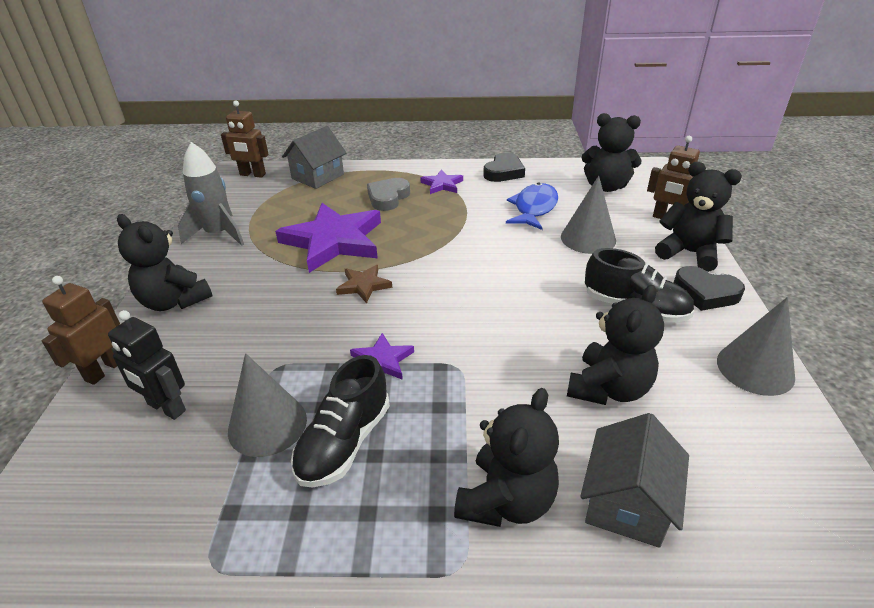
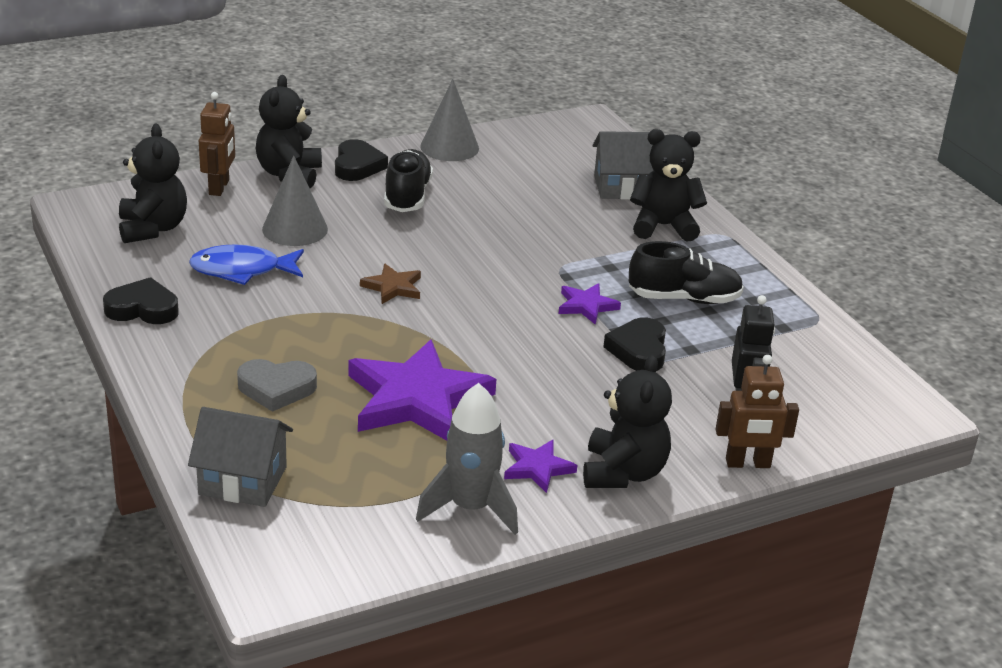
camera: 120 degrees left, 5 degrees down
brown robot [221,101,269,178] -> none
grey cone [228,353,307,457] -> none
brown star [336,265,392,303] -> brown star moved to [360,264,421,304]
purple star [421,170,463,194] -> purple star moved to [504,440,577,493]
black teddy bear [567,285,664,405] -> none
none -> black heart [603,317,666,371]

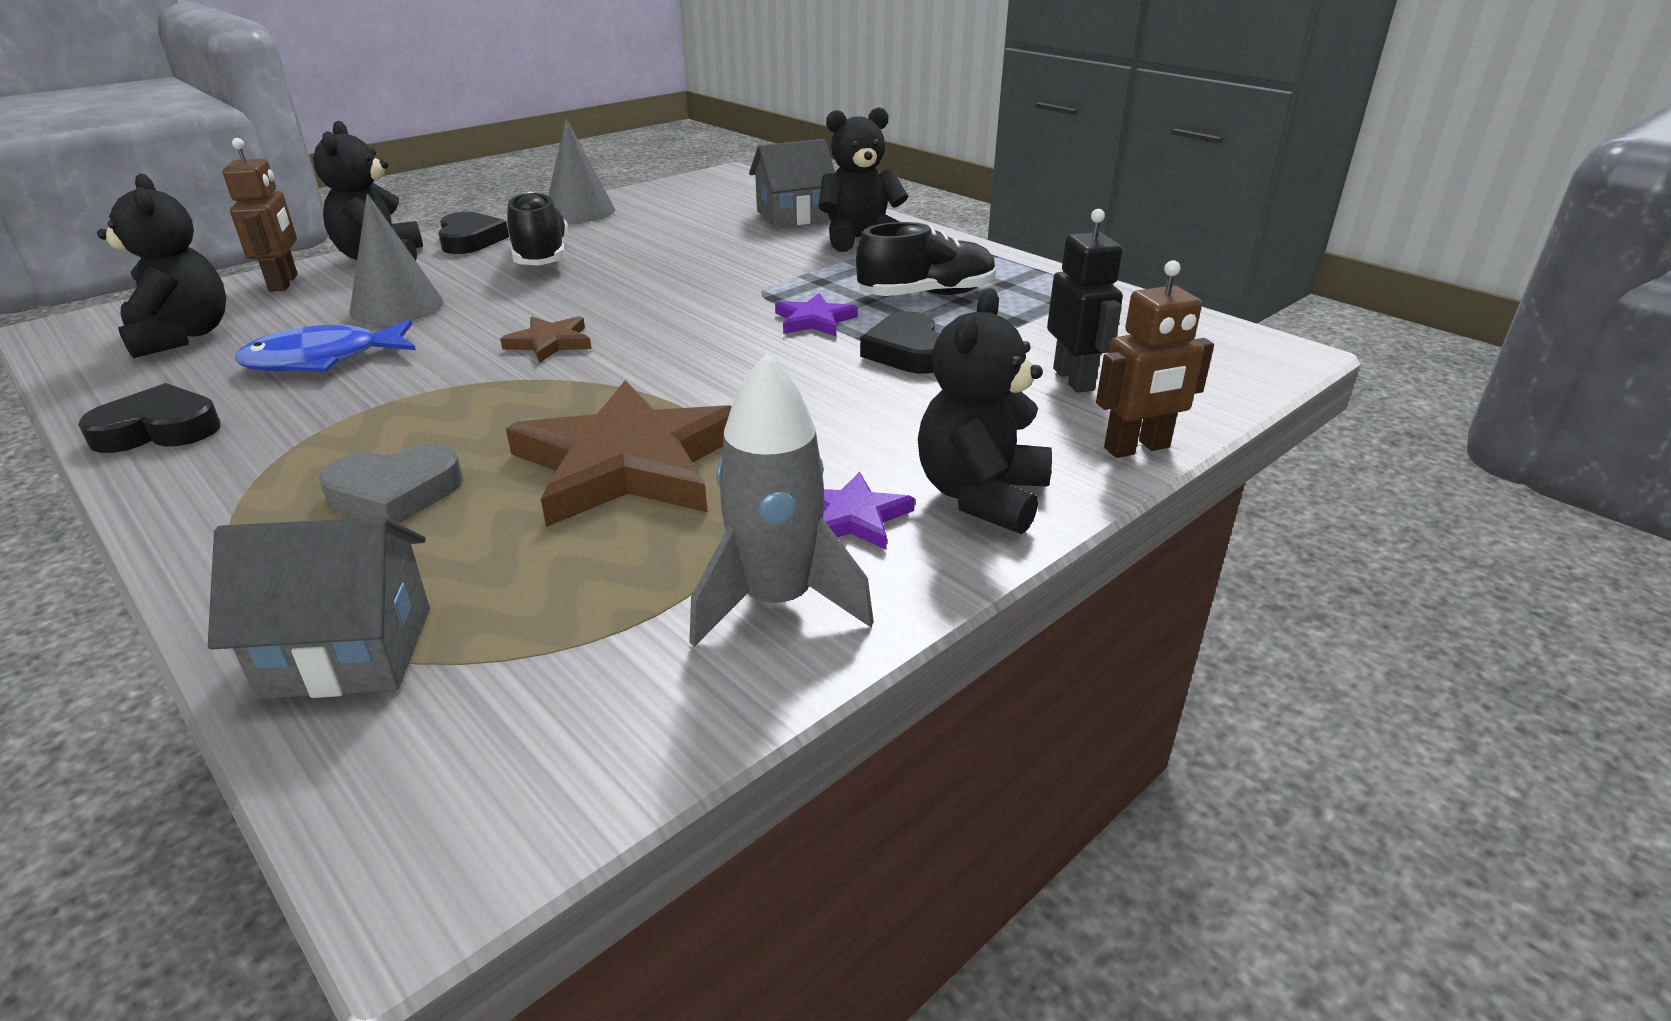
camera: 15 degrees left, 0 degrees up
purple star [348,339,496,441] -> brown star [506,380,732,527]
black teddy bear [583,354,672,488] -> black teddy bear turned 150 degrees counterclockwise [918,288,1052,534]

